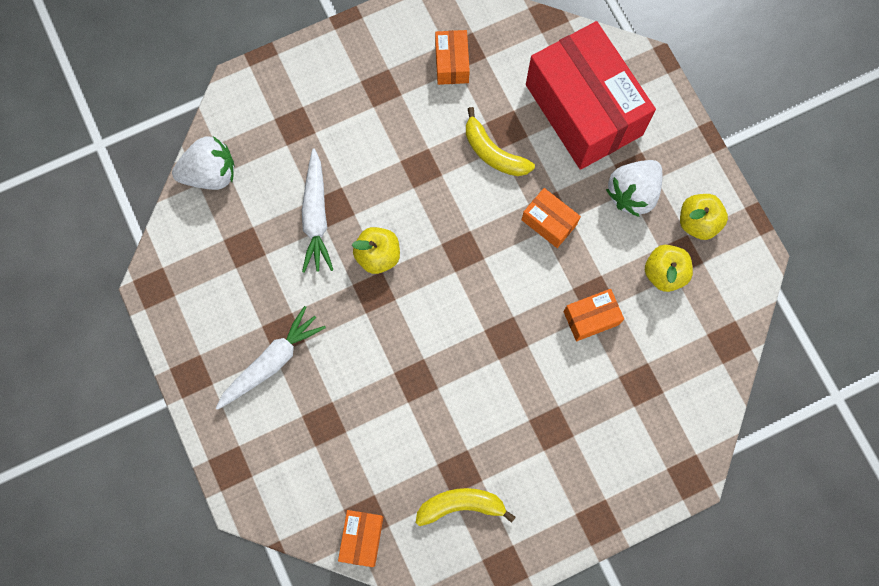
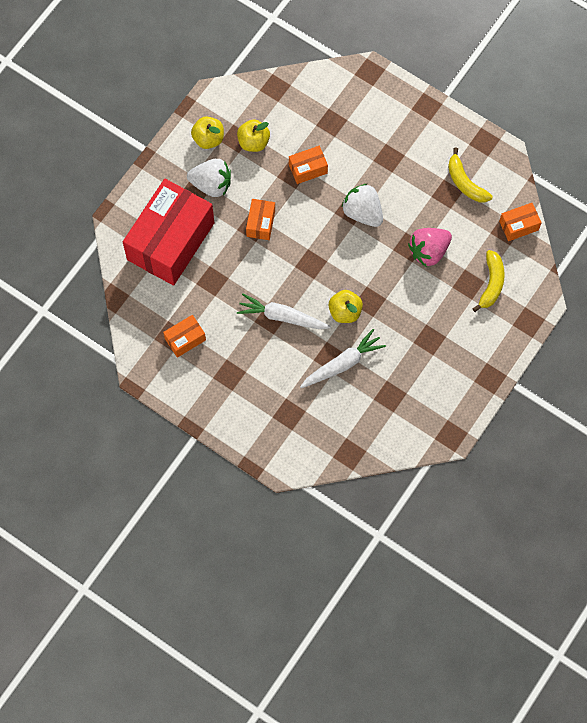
camera: 120 degrees left, 5 degrees down
white strawberry [172,136,234,190] -> white strawberry moved to [342,184,383,227]
white carrot [216,306,326,410] -> white carrot moved to [237,294,331,329]
yellow banana [466,107,535,176] -> yellow banana moved to [472,250,505,312]
orange box [564,289,624,341] -> orange box turned 60 degrees counterclockwise [289,146,328,184]
none -> pink strawberry [408,228,452,267]

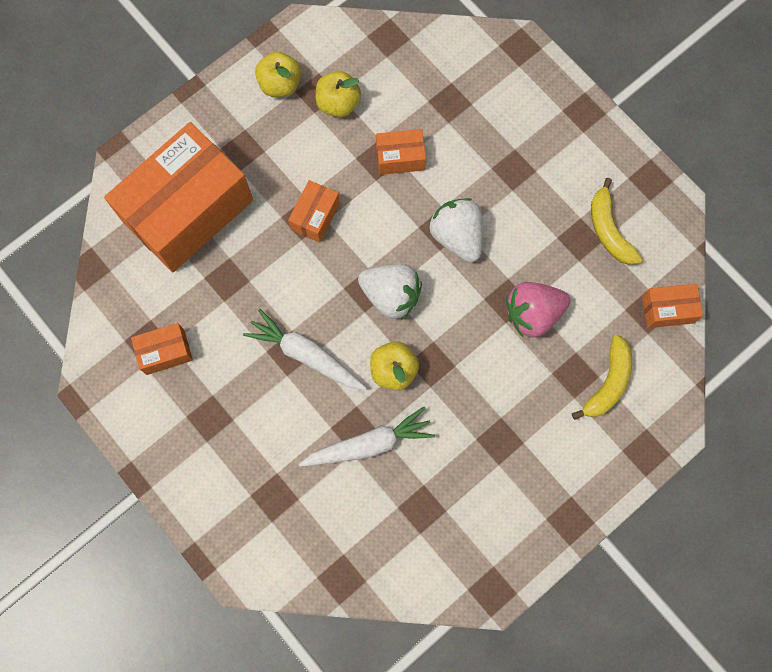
camera: 15 degrees right, 5 degrees up
red box [123,179,214,286] -> orange box [104,122,253,273]
white strawberry [187,159,231,197] -> white strawberry moved to [358,264,422,319]

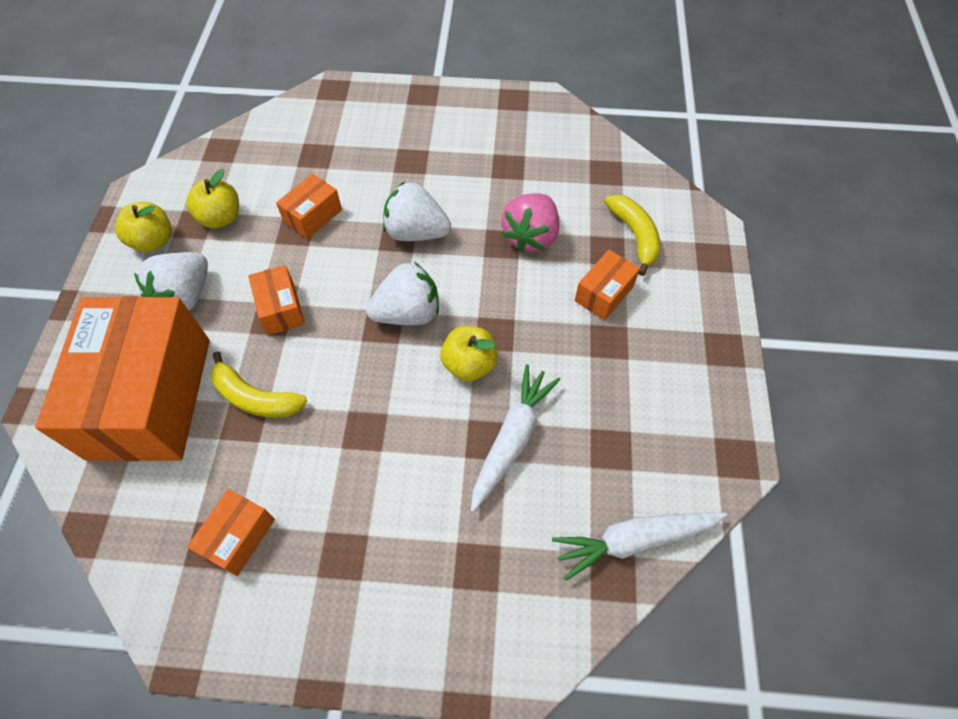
camera: 45 degrees left, 15 degrees down
white carrot [243,309,366,390] -> white carrot moved to [552,513,727,581]
yellow banana [591,178,642,265] -> yellow banana moved to [211,351,307,418]
orange box [642,284,703,328] -> orange box moved to [575,250,640,320]
none -> white strawberry [134,252,208,311]

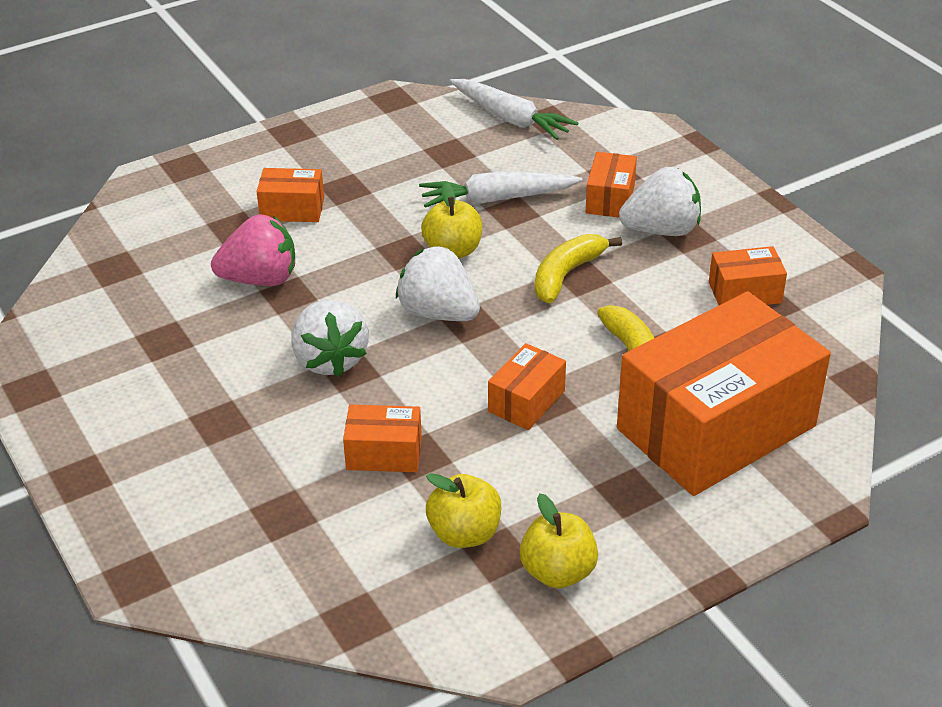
camera: 125 degrees left, 20 degrees down
white strawberry [134,252,208,311] -> white strawberry moved to [619,167,701,236]
yellow banana [605,195,660,276] -> yellow banana moved to [535,234,622,303]
none -> orange box [586,152,637,217]

